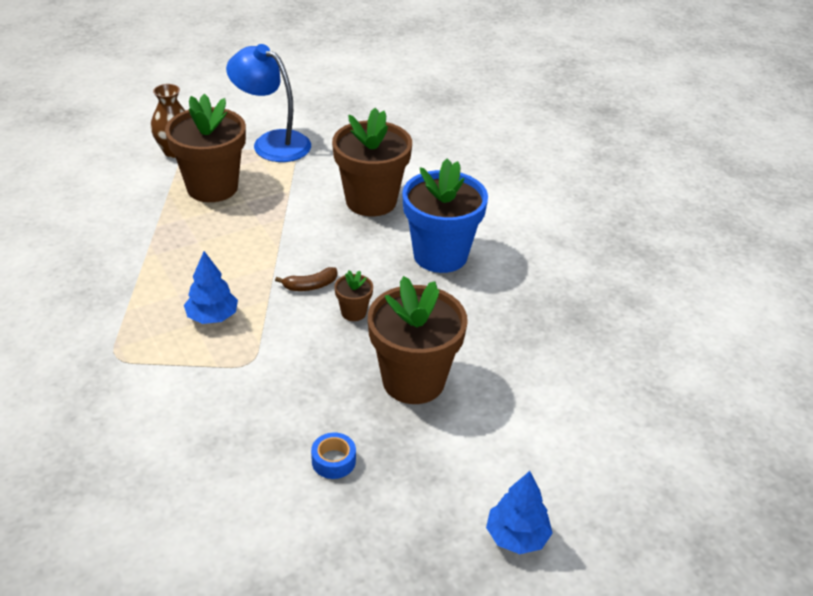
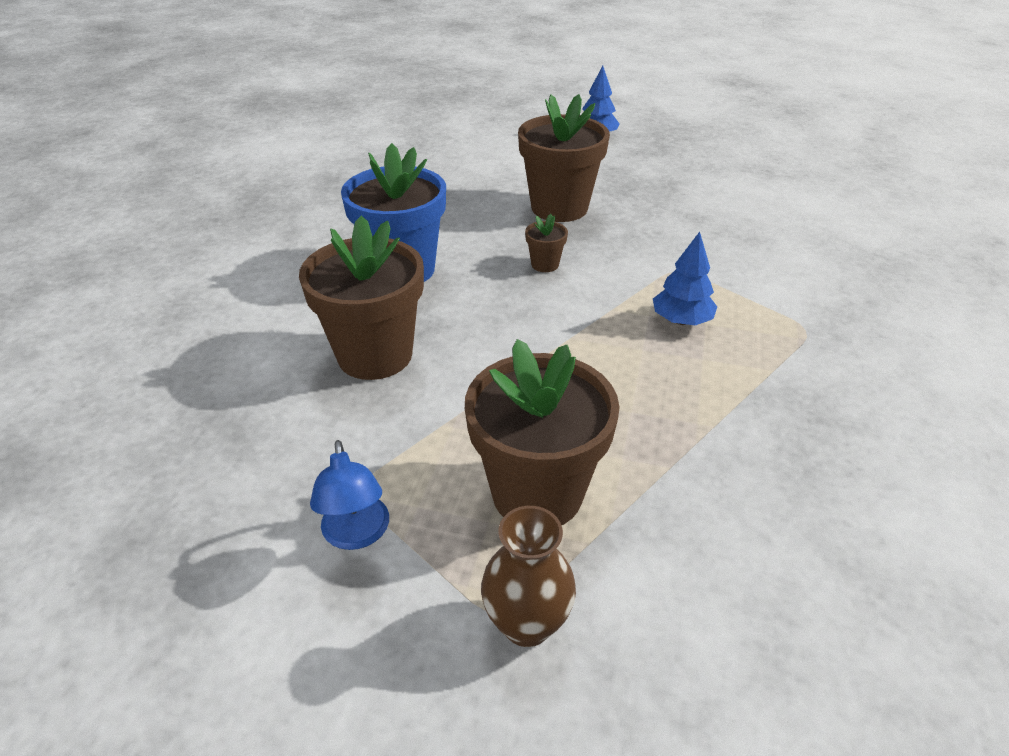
camera: 135 degrees left, 0 degrees up
blue lamp [226,44,311,162] -> blue lamp [310,440,389,550], size x0.60
brown banana [275,267,338,291] -> none
blue tape [311,433,356,479] -> none

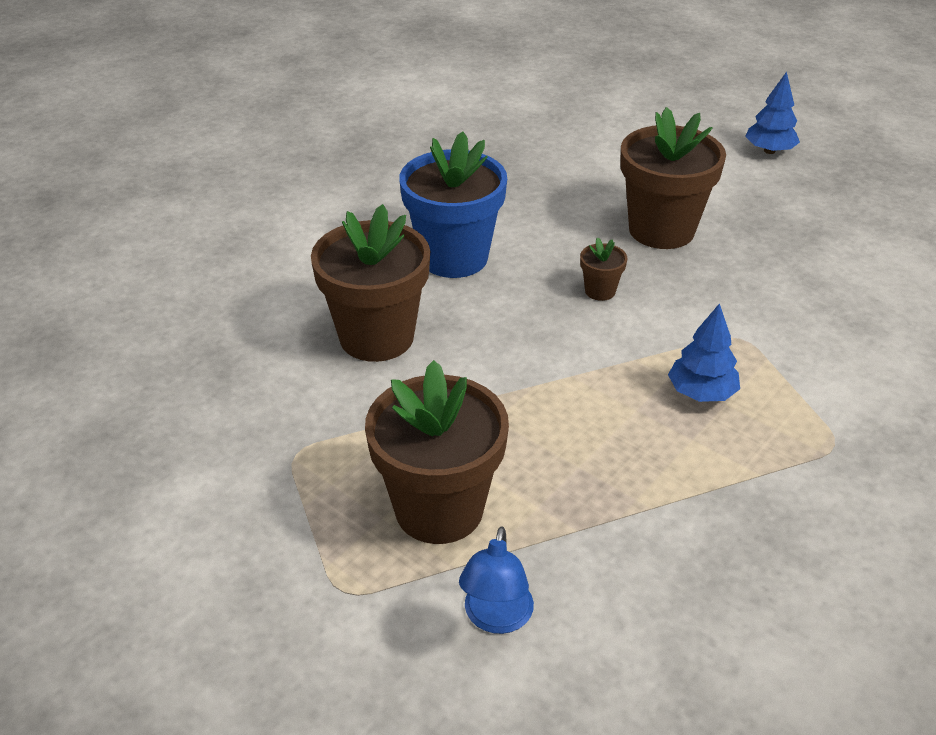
camera: 25 degrees right, 0 degrees up
blue lamp [310,440,389,550] -> blue lamp moved to [459,527,534,634]
brown vase [481,506,576,647] -> none

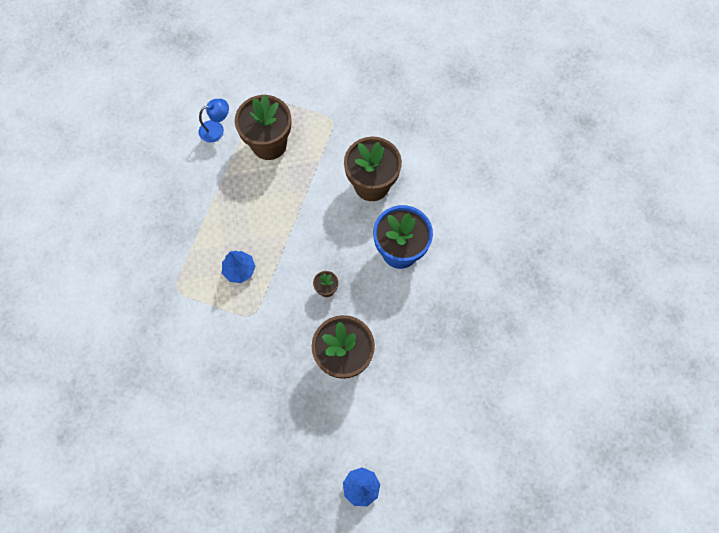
camera: 130 degrees right, 30 degrees up
blue lamp [459,527,534,634] -> blue lamp turned 105 degrees clockwise [199,99,229,143]

